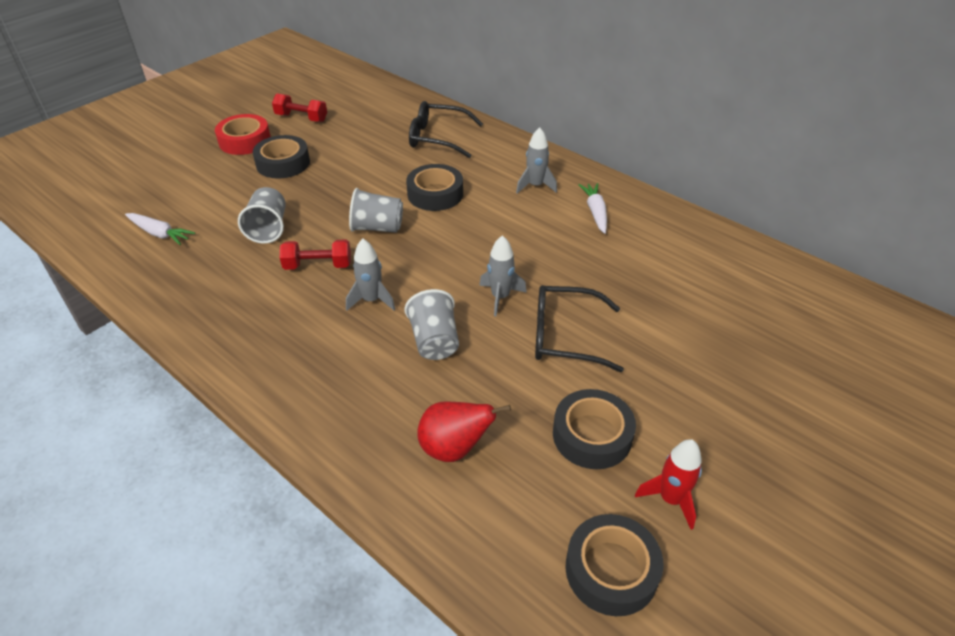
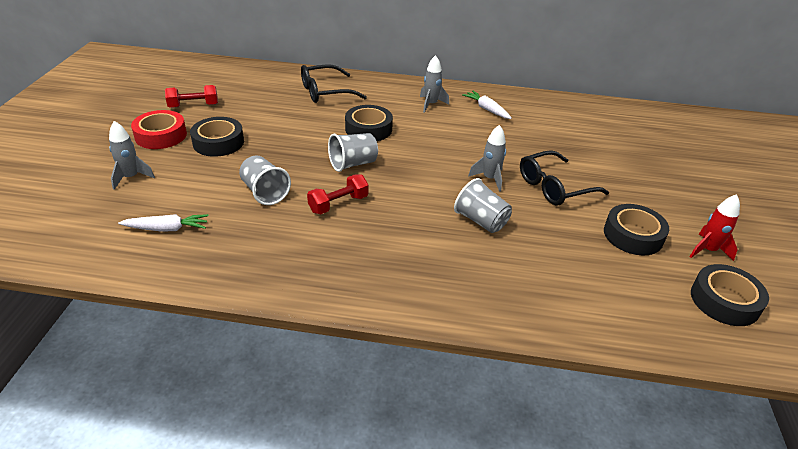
camera: 35 degrees left, 5 degrees down
grey rocket [346,239,395,311] -> grey rocket moved to [109,121,155,189]
red pear [417,401,511,462] -> none

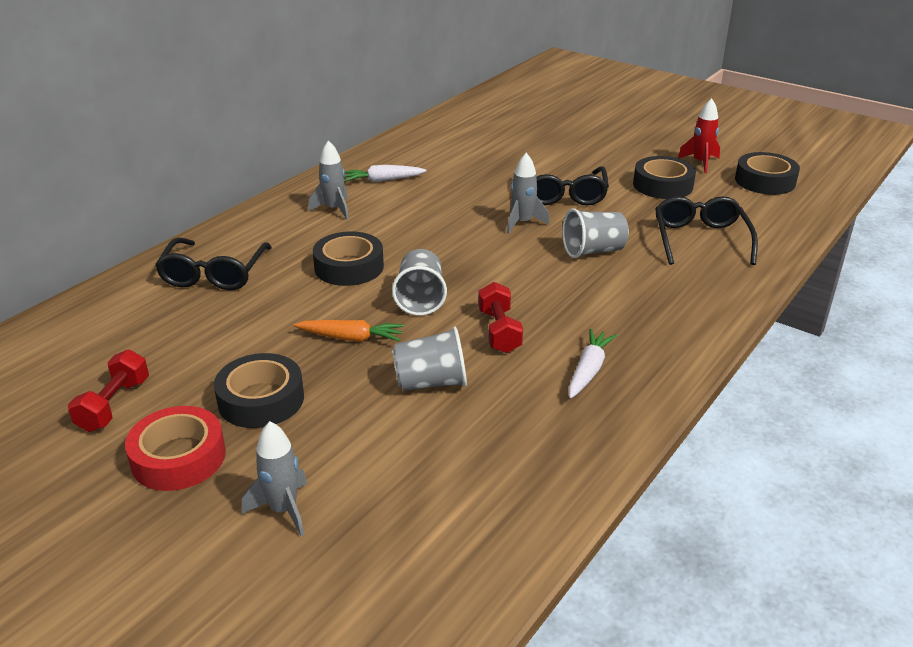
camera: 60 degrees left, 5 degrees down
white carrot [118,214,209,232] -> white carrot moved to [568,329,617,399]
none -> orange carrot [294,320,404,342]
none -> black glasses [655,196,758,265]

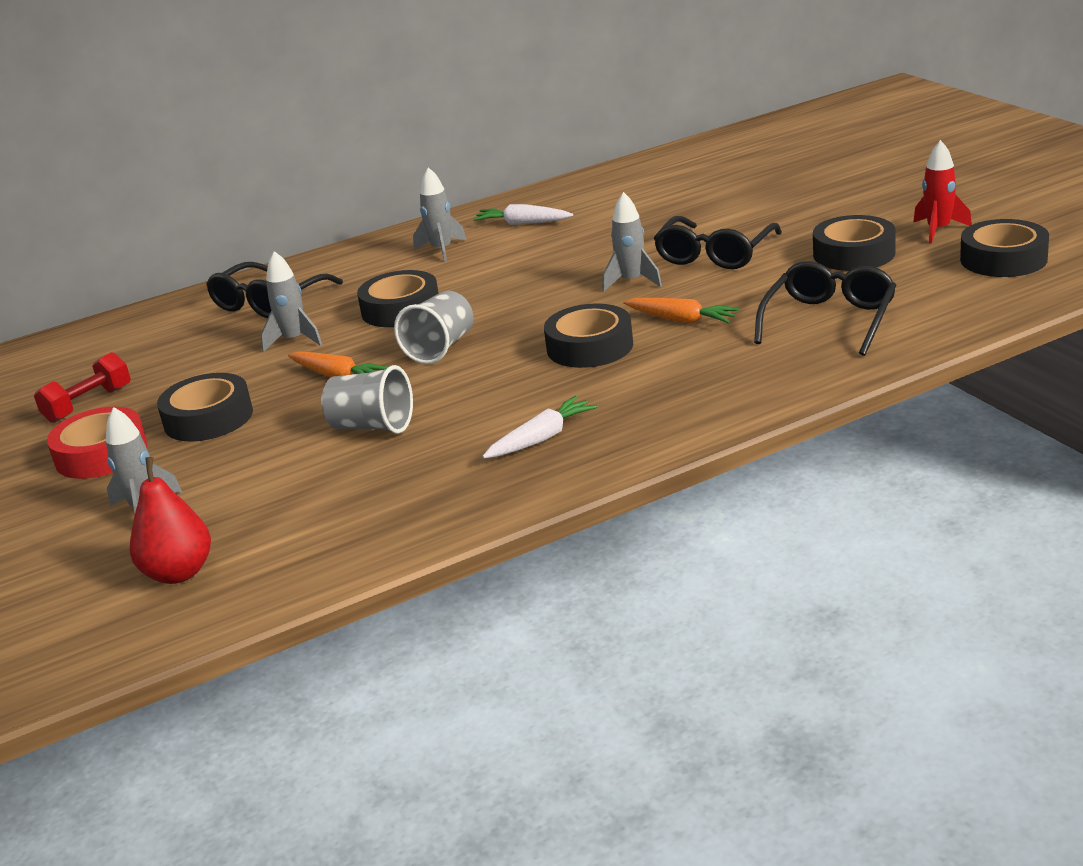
camera: 30 degrees right, 5 degrees down
red dumbbell [478,282,523,353] -> none
grey cup [562,208,629,258] -> orange carrot [623,298,740,324]
none -> red pear [130,457,211,584]
none -> grey rocket [261,251,322,352]
none -> black tape [544,303,633,368]

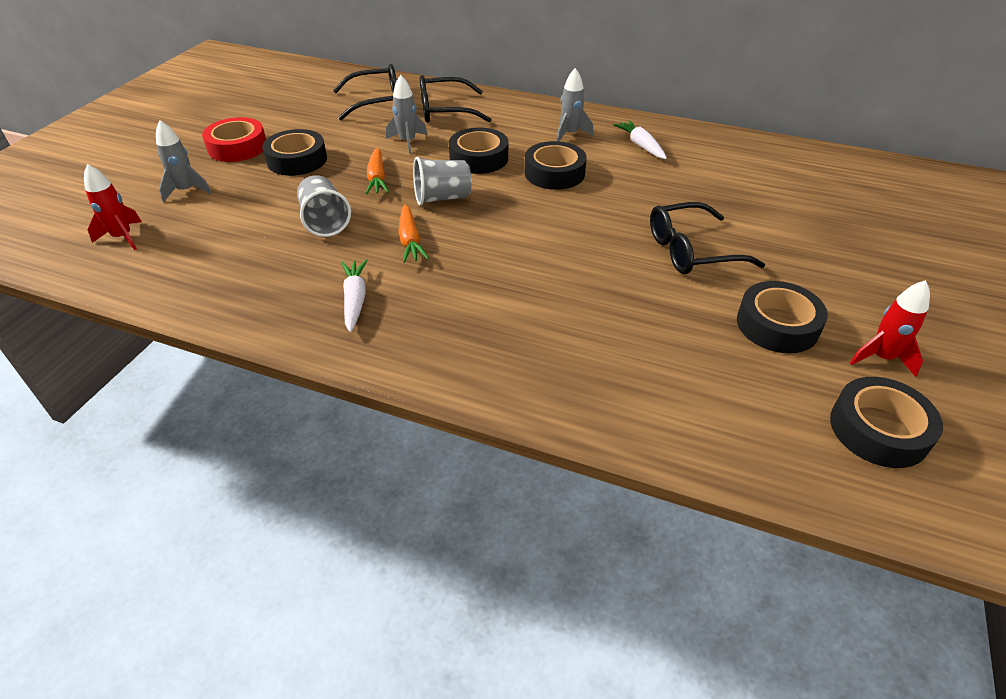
camera: 45 degrees right, 15 degrees up
red dumbbell [34,352,131,423] -> none
red pear [130,457,211,584] -> red rocket [84,164,142,250]
white carrot [482,396,598,458] -> white carrot turned 105 degrees counterclockwise [341,259,368,332]
black tape [544,303,633,368] -> black tape moved to [525,141,587,190]
grey rocket [602,192,662,292] -> none
orange carrot [623,298,740,324] -> orange carrot moved to [398,204,429,263]
black glasses [754,261,896,356] -> black glasses moved to [333,64,397,120]

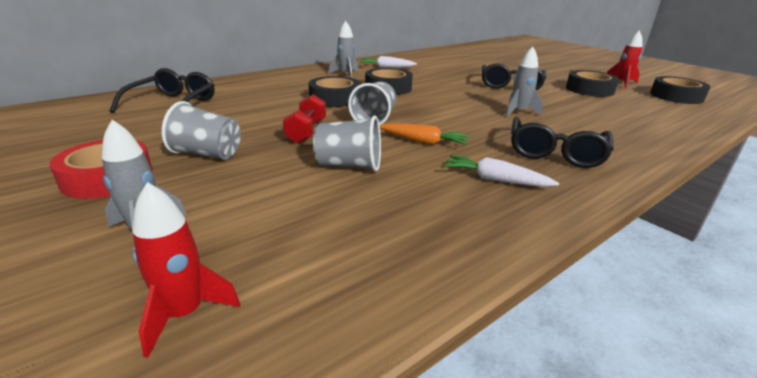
camera: 60 degrees left, 15 degrees down
black tape [262,129,327,176] -> grey cup [161,101,241,160]
orange carrot [366,148,389,194] -> red dumbbell [283,94,326,143]
grey rocket [386,75,427,154] -> grey rocket moved to [505,46,544,117]
black glasses [420,75,492,123] -> black glasses moved to [511,117,614,168]

